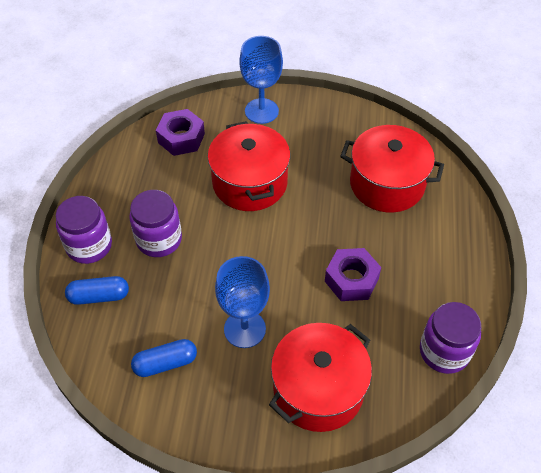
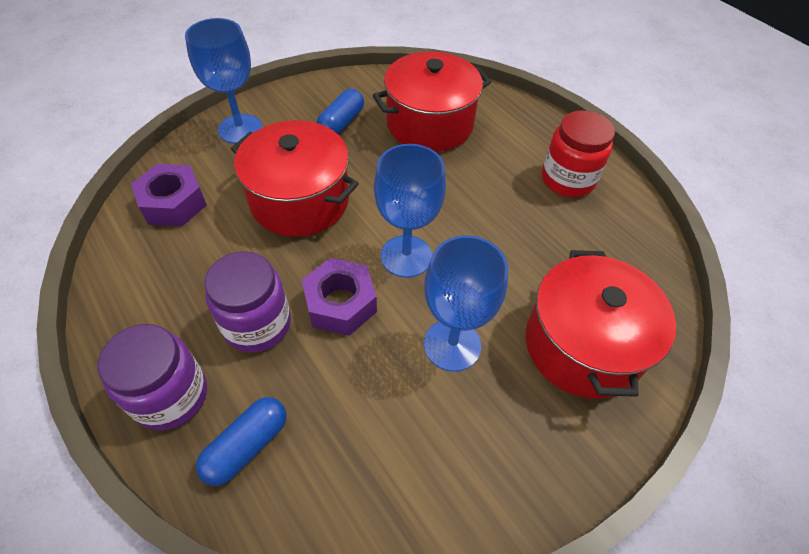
camera: 45 degrees left, 0 degrees up
blue capsule [131,339,197,377] -> blue capsule moved to [317,89,364,135]
purple nut [325,248,381,301] -> purple nut moved to [302,258,377,336]
purple jar [420,302,481,374] -> none
none -> blue goblet [374,144,446,278]
none -> red jar [542,110,615,197]

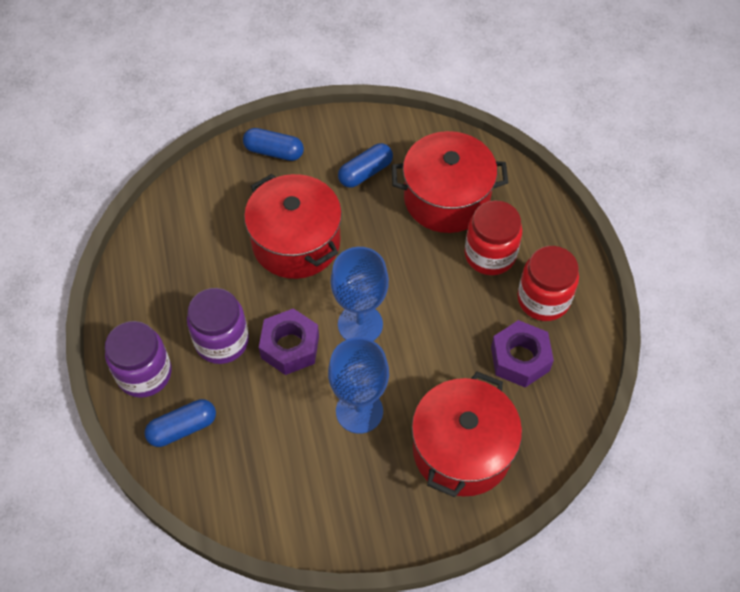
camera: 25 degrees right, 5 degrees up
purple nut [131,164,207,226] -> purple nut moved to [491,320,554,388]
blue goblet [185,18,262,144] -> blue capsule [243,128,304,161]
none -> red jar [465,200,522,275]

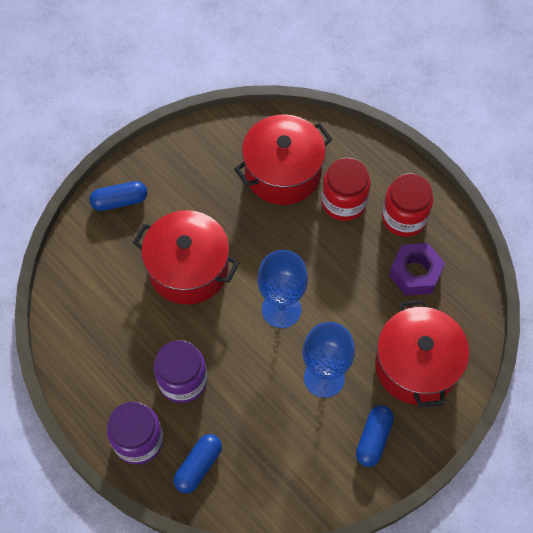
camera: 30 degrees left, 5 degrees up
purple nut [259,308,319,375] -> none
blue capsule [338,143,393,188] -> blue capsule moved to [356,405,394,467]

